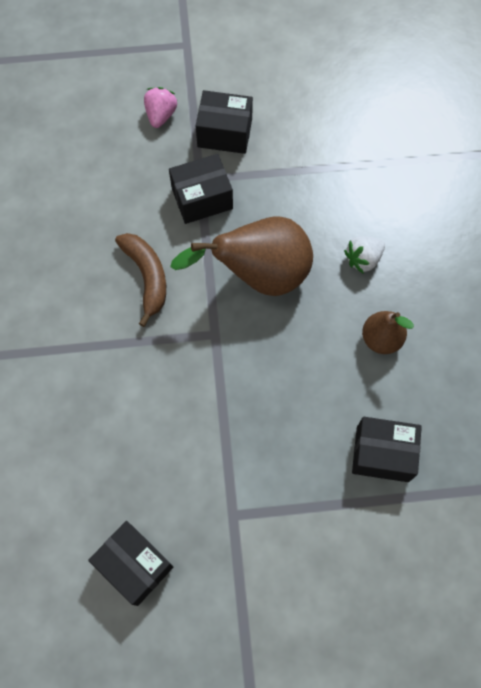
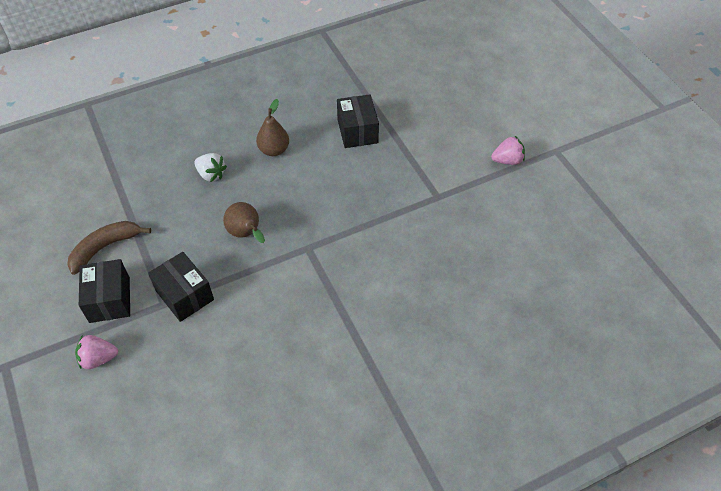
camera: 110 degrees left, 15 degrees down
black box [88,521,173,606] -> none
brown banana [115,233,166,327] -> brown banana moved to [67,221,151,275]
brown pear [170,216,313,296] -> brown pear [223,202,265,243], size x0.55
none -> pink strawberry [491,136,525,165]

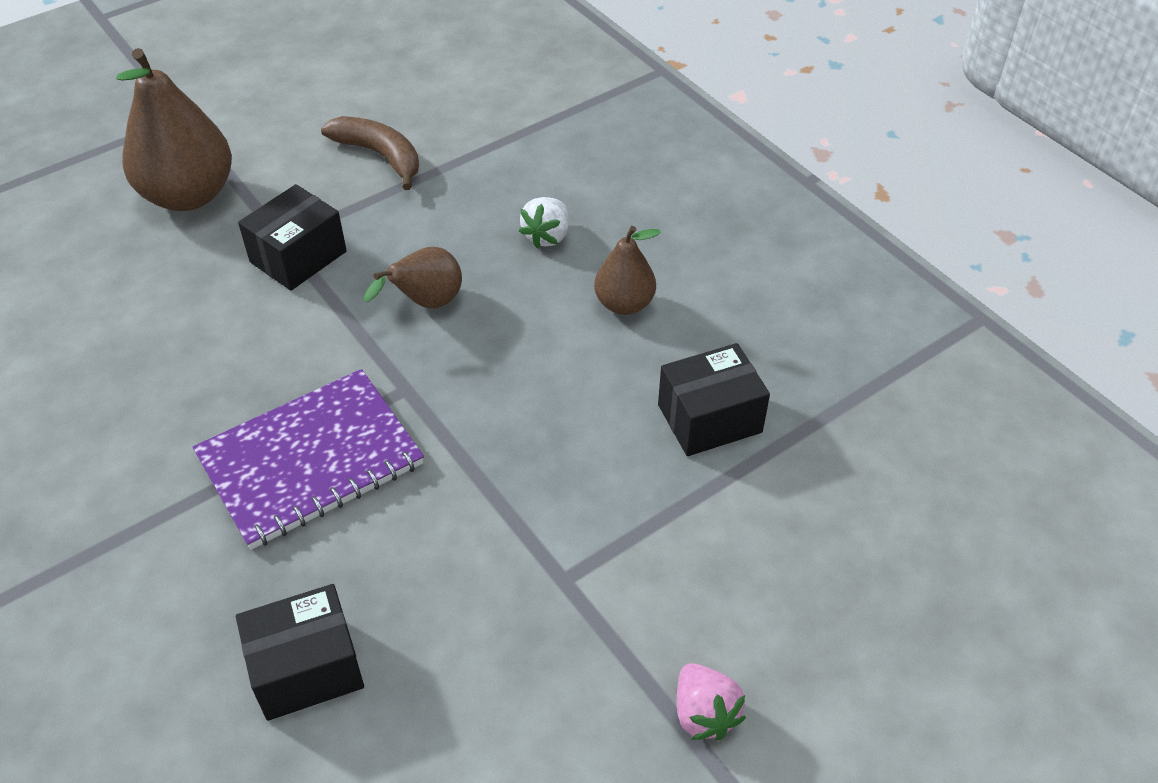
camera: 80 degrees right, 5 degrees down
pink strawberry [75,335,118,369] -> brown pear [116,48,232,211]
black box [79,259,130,323] -> black box moved to [236,584,364,721]
none -> purple notebook [193,369,424,550]

